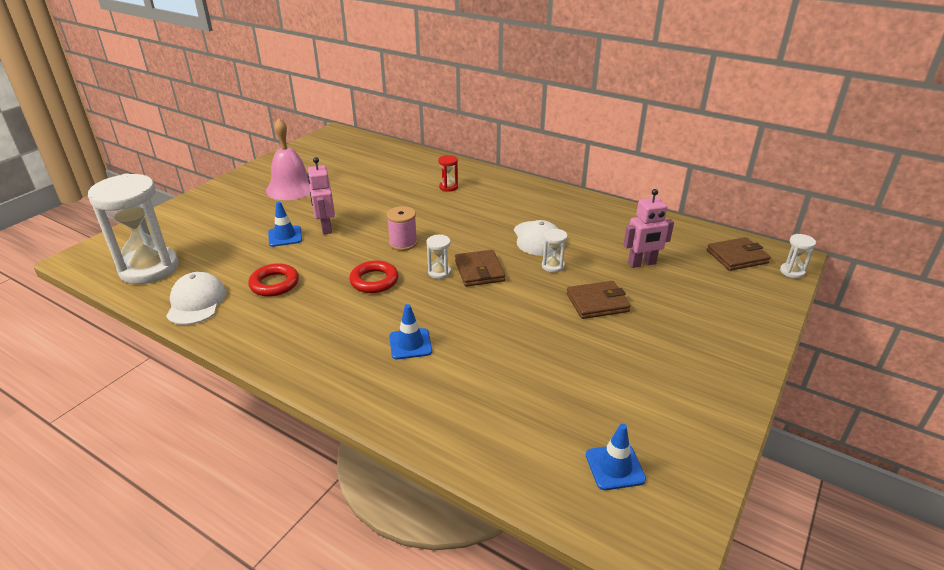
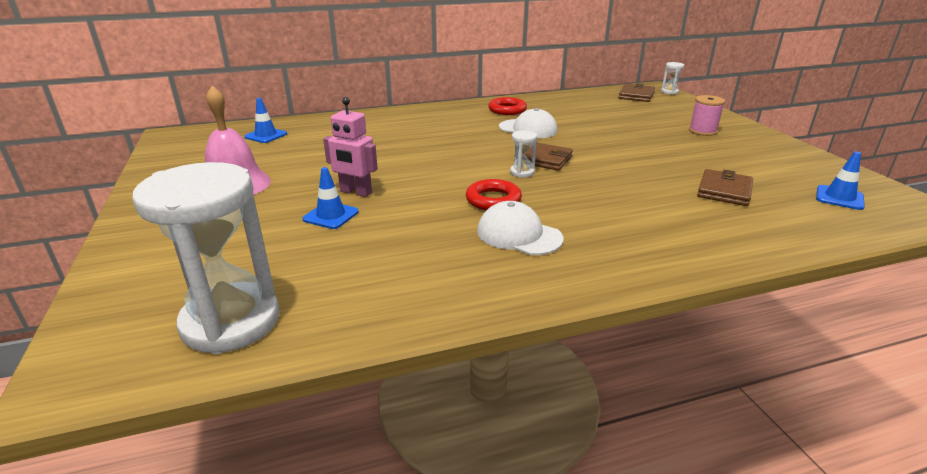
camera: 50 degrees left, 5 degrees down
white cap [166,272,226,325] -> white cap moved to [477,201,564,255]
red ring [248,263,299,297] -> red ring moved to [488,97,527,115]
pink spool [386,206,417,251] -> pink spool moved to [689,95,725,136]
blue traffic cone [389,304,432,359] -> blue traffic cone moved to [244,98,287,143]
red hourglass [438,155,458,192] -> none
white hourglass [542,228,568,273] -> none
brown wallet [567,281,631,319] -> brown wallet moved to [697,169,753,206]
pink robot [623,189,674,268] -> none

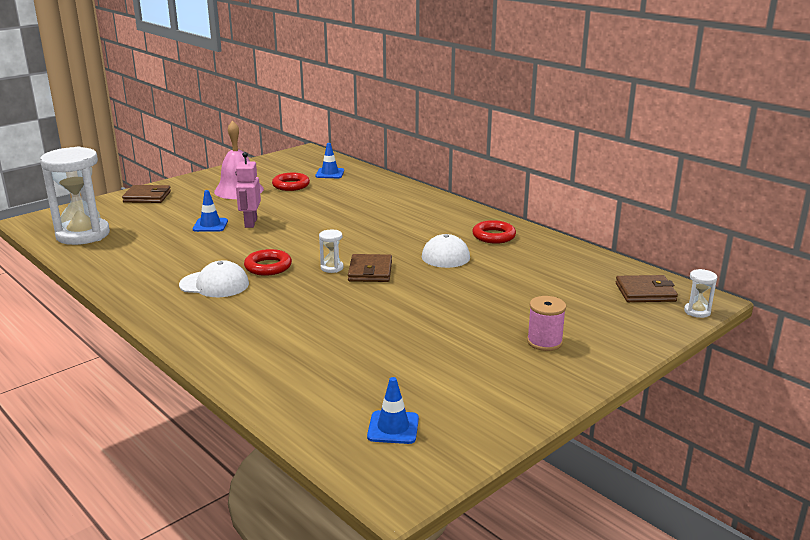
camera: 65 degrees right, 5 degrees down
white cap [477,201,564,255] -> white cap turned 90 degrees clockwise [179,260,249,297]
brown wallet [697,169,753,206] -> brown wallet moved to [122,185,171,203]
none -> red ring [272,173,310,191]

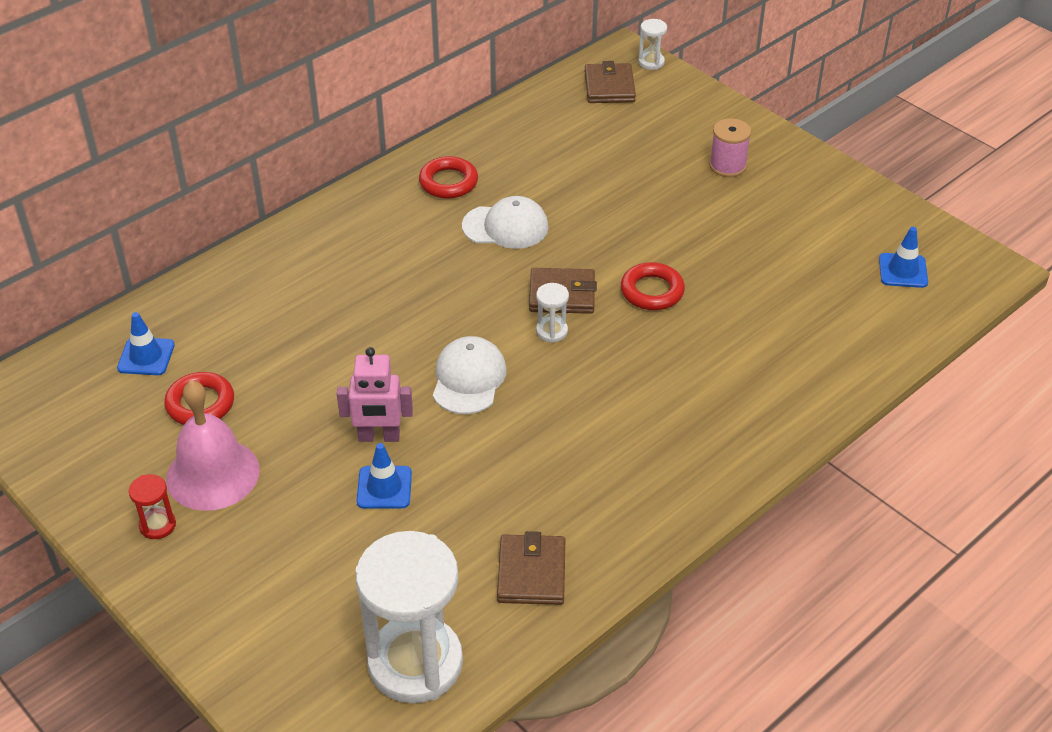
camera: 90 degrees left, 20 degrees up
brown wallet [122,185,171,203] -> brown wallet moved to [497,531,565,605]
white cap [179,260,249,297] -> white cap moved to [433,336,507,414]
red ring [244,249,292,276] -> red ring moved to [621,262,685,310]
none -> red hourglass [129,474,176,539]

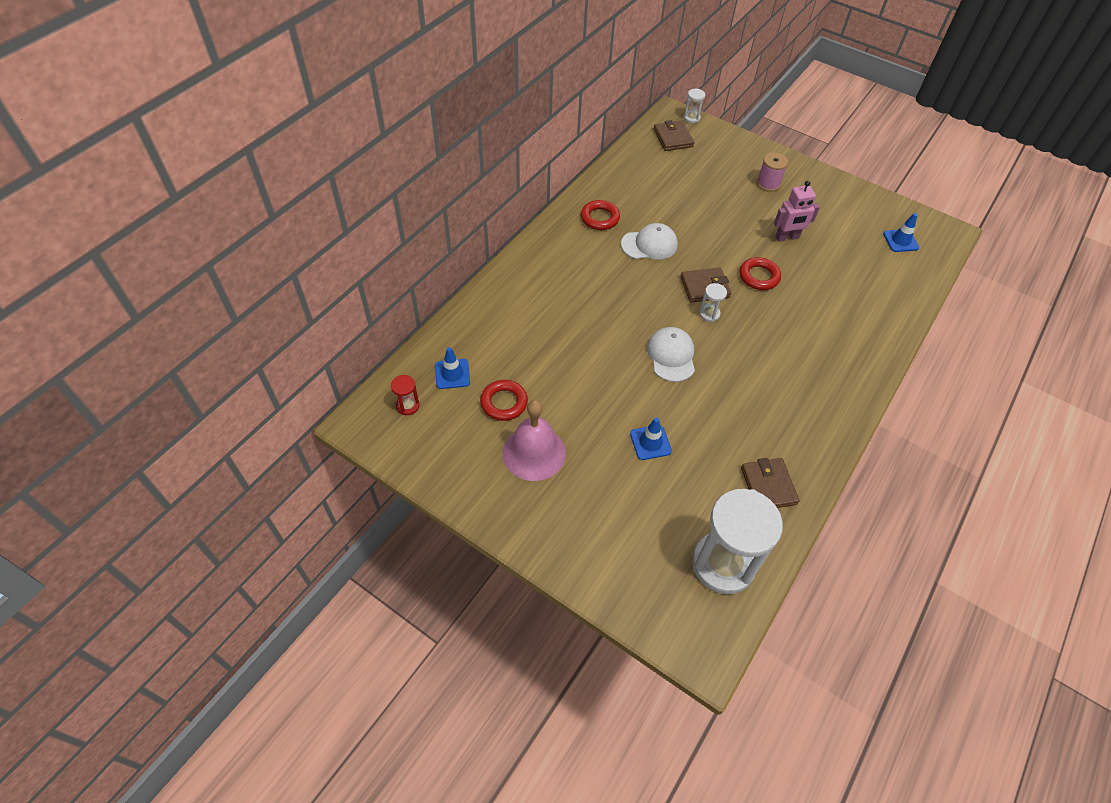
camera: 15 degrees left, 10 degrees up
red hourglass [129,474,176,539] -> red hourglass moved to [391,375,420,415]
pink robot [337,347,413,442] -> pink robot moved to [774,181,820,242]

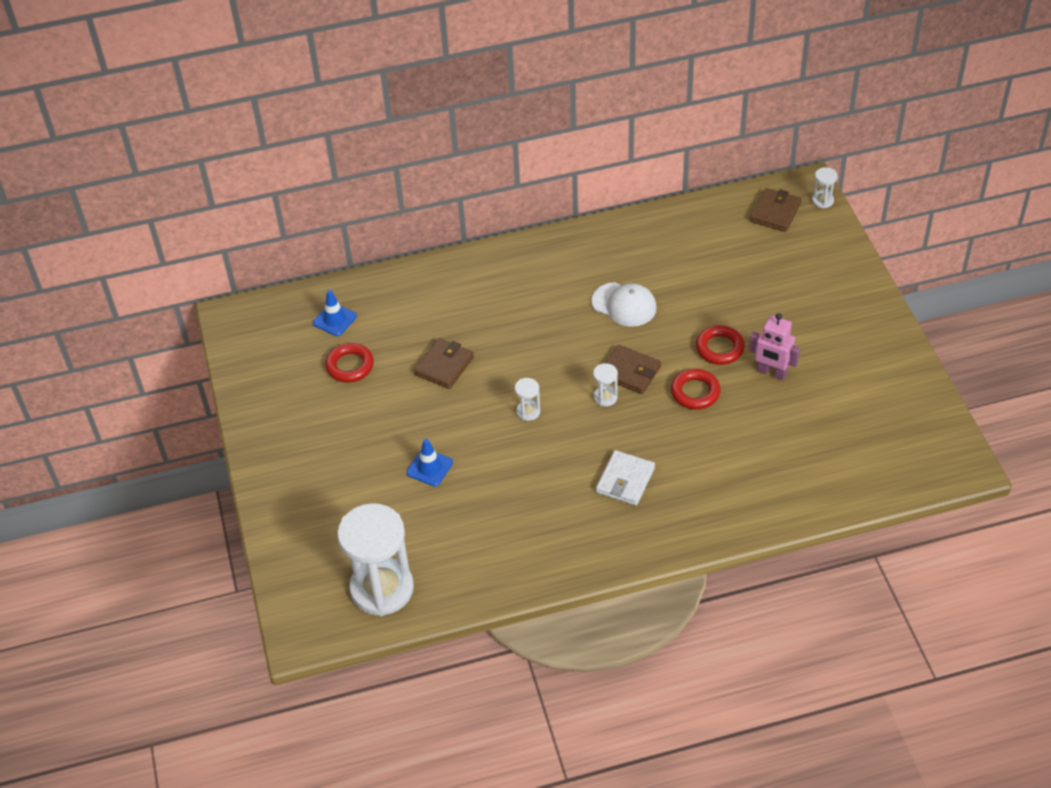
camera: 45 degrees right, 5 degrees down
red hourglass [391,375,420,415] -> none
pink bell [503,400,566,481] -> none
red ring [581,200,620,230] -> red ring moved to [696,325,745,365]
white cap [647,327,695,382] -> white hourglass [515,378,540,421]
brown wallet [741,458,799,508] -> brown wallet moved to [414,338,474,389]
pink spool [757,152,788,192] -> none
blue traffic cone [883,213,919,252] -> none
none -> white wallet [596,450,655,506]

